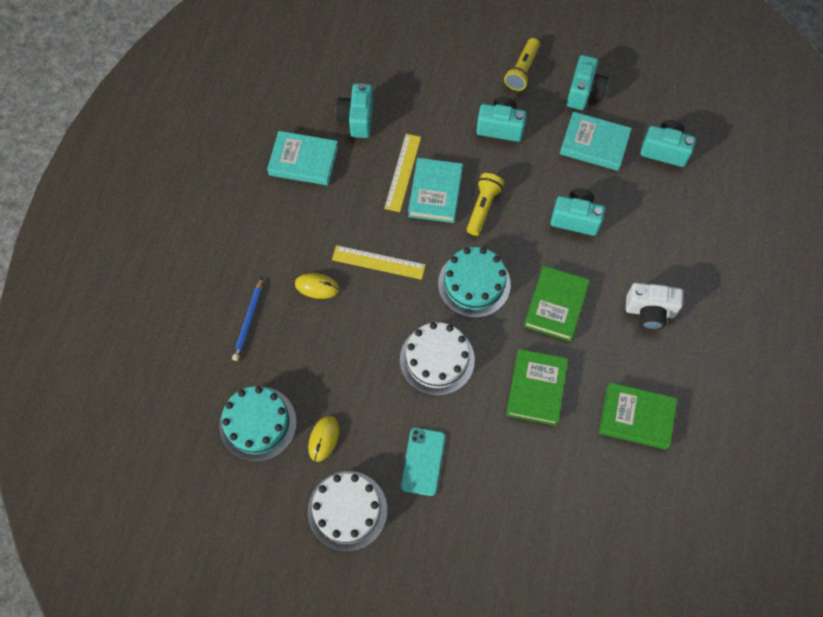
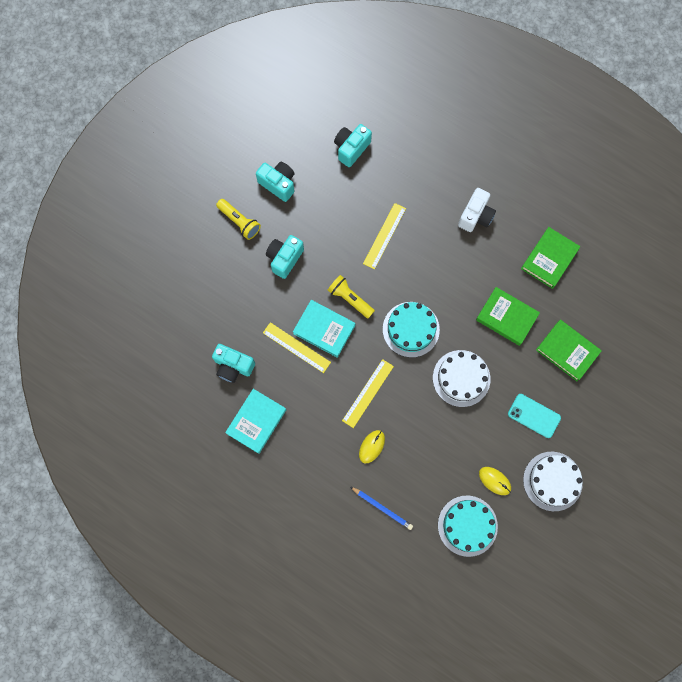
camera: 70 degrees left, 10 degrees up
green book [524,266,590,341] -> green book moved to [536,320,602,381]
turquoise camera [551,189,605,236] -> yellow ruler [363,203,406,270]
turquoise book [560,112,632,171] -> none

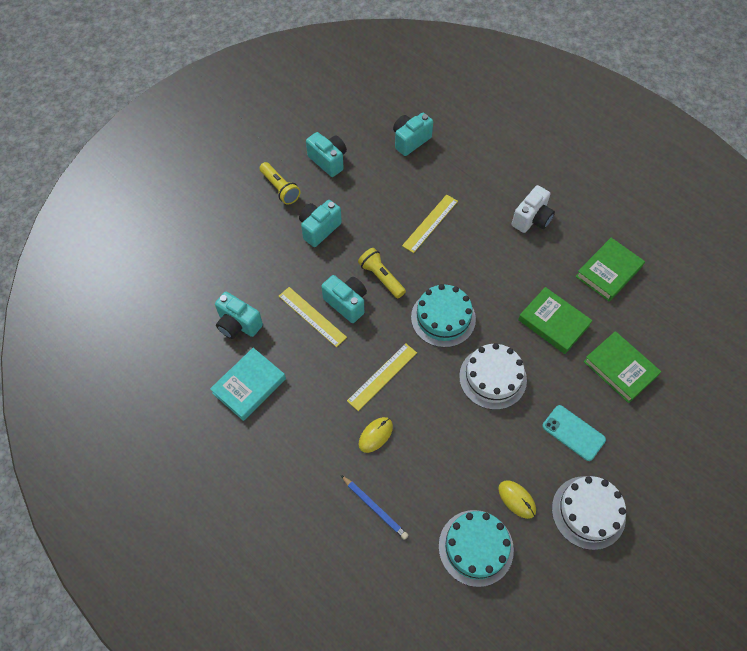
camera: 10 degrees right, 15 degrees down
turquoise book [293,300,355,358] -> turquoise camera [322,275,367,323]

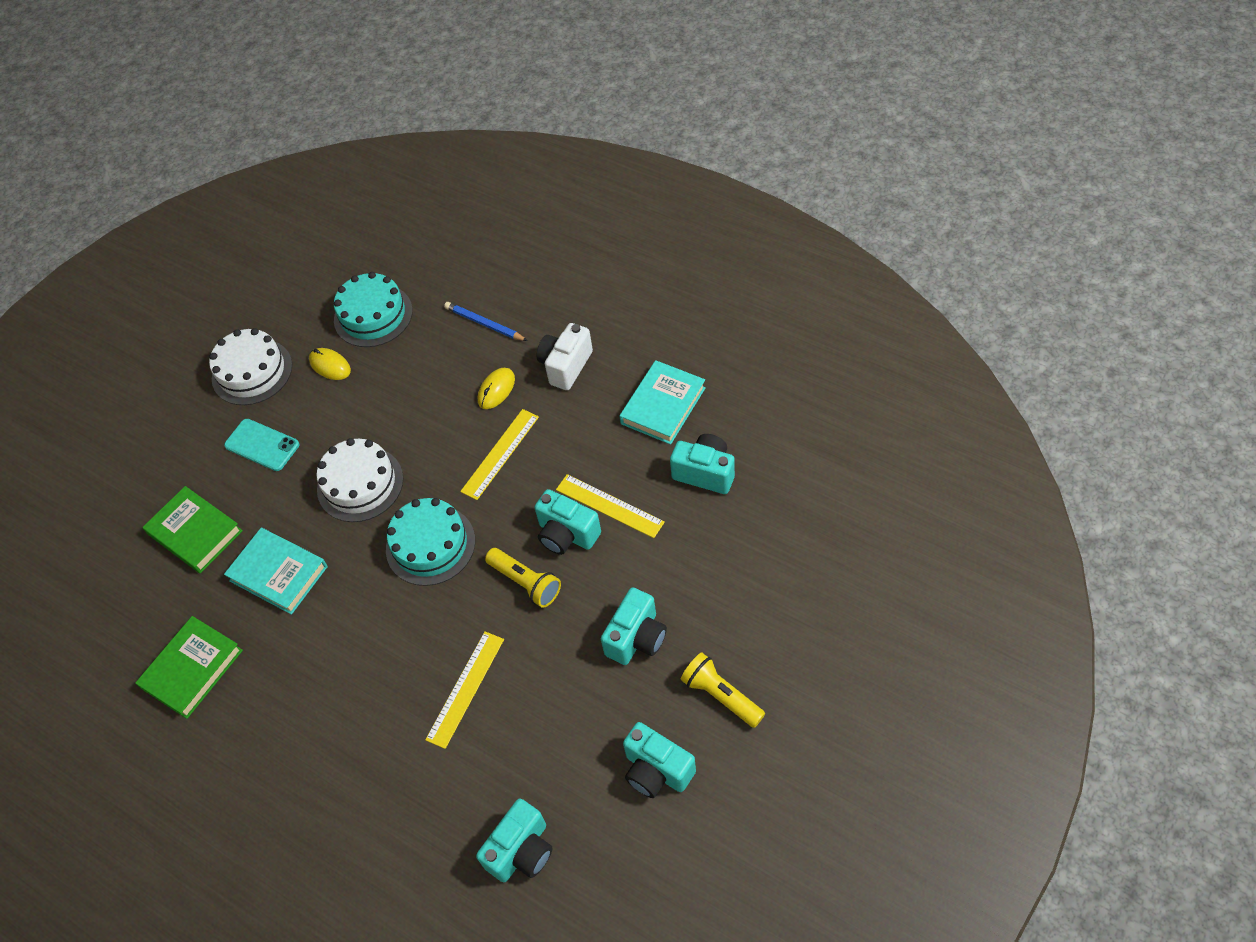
camera: 175 degrees right, 5 degrees down
white camera [512,185,555,233] -> white camera moved to [536,323,593,390]
green book [518,287,593,354] -> turquoise book [224,528,328,615]

